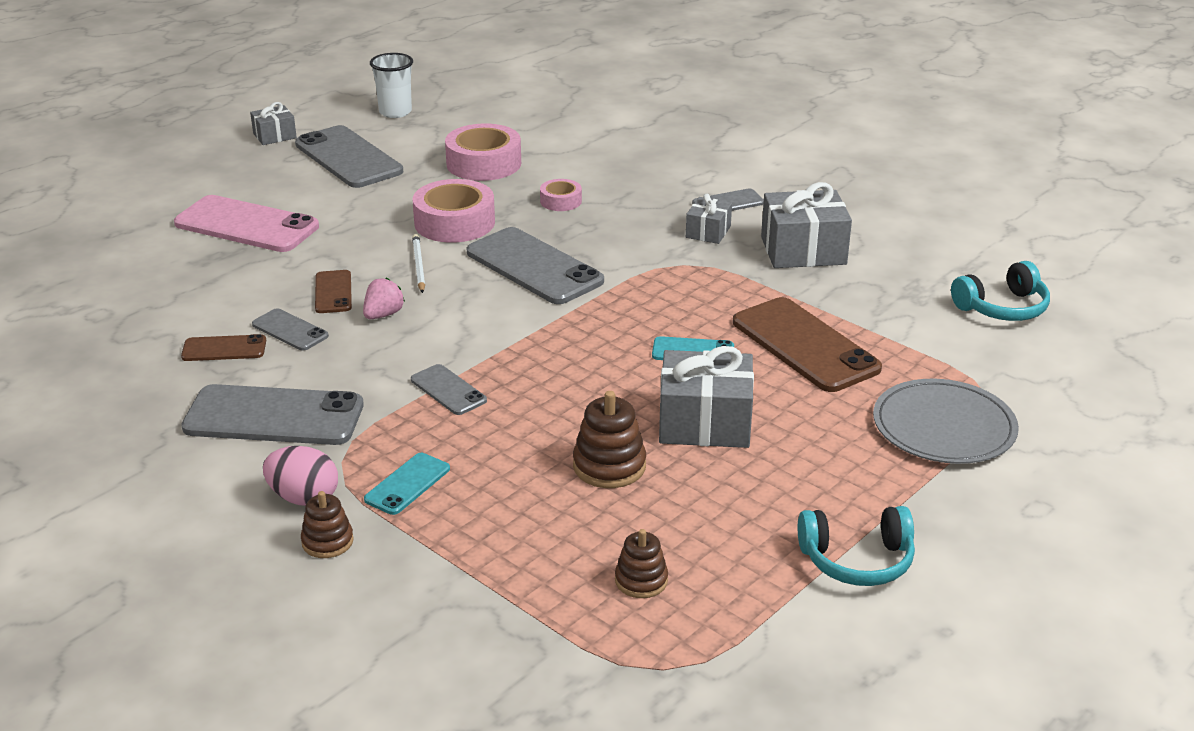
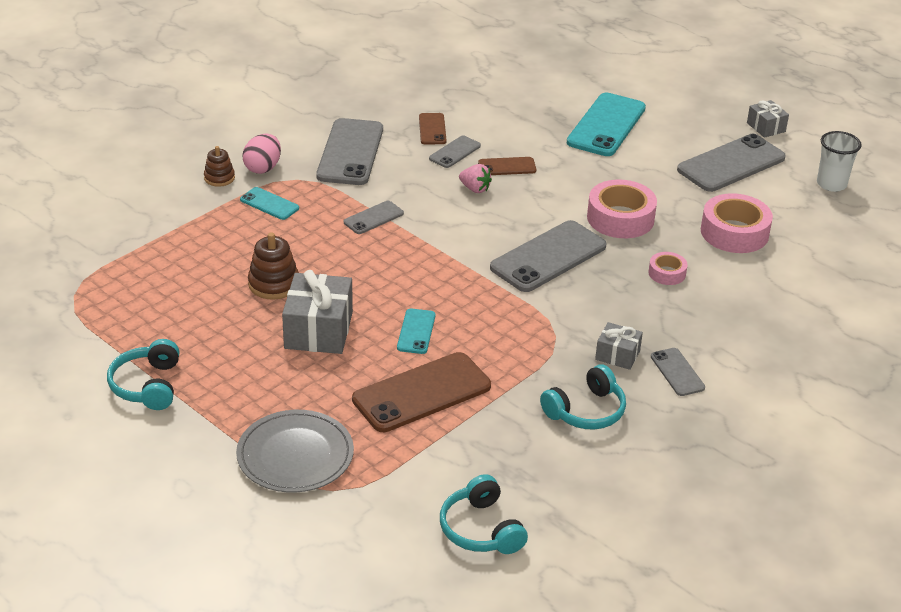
camera: 90 degrees right, 5 degrees up
pink phone [174,195,319,252] -> turquoise phone [567,93,646,156]
white pencil [412,234,425,293] -> none
brown stacking toy [615,529,668,598] -> none
grey gift [761,182,852,268] -> turquoise headphones [540,364,626,429]

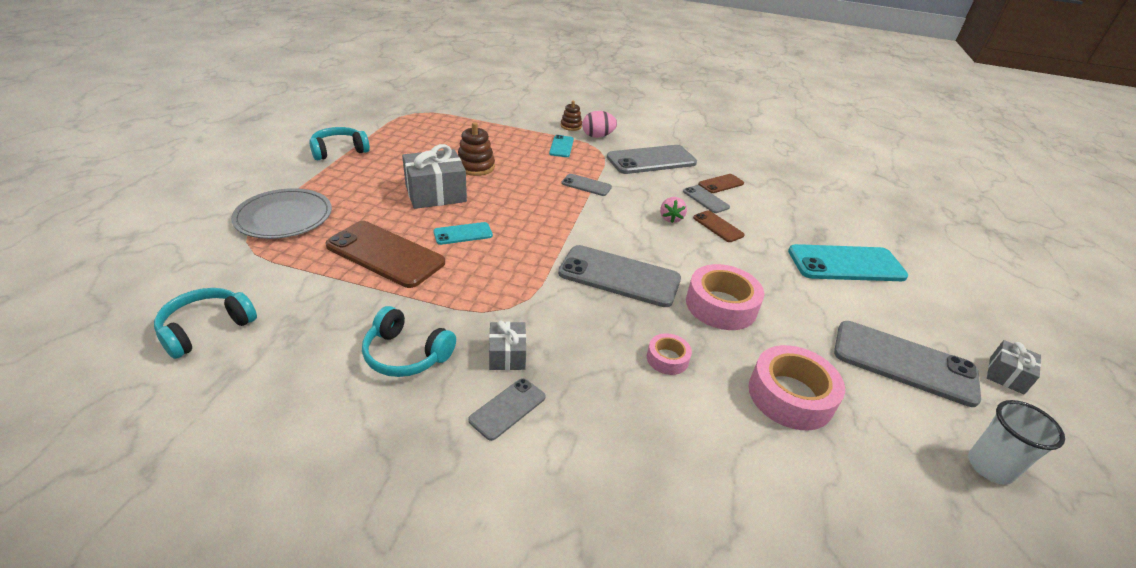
camera: 60 degrees right, 0 degrees up
grey phone [429,136,481,168] -> grey phone turned 45 degrees clockwise [683,185,730,213]

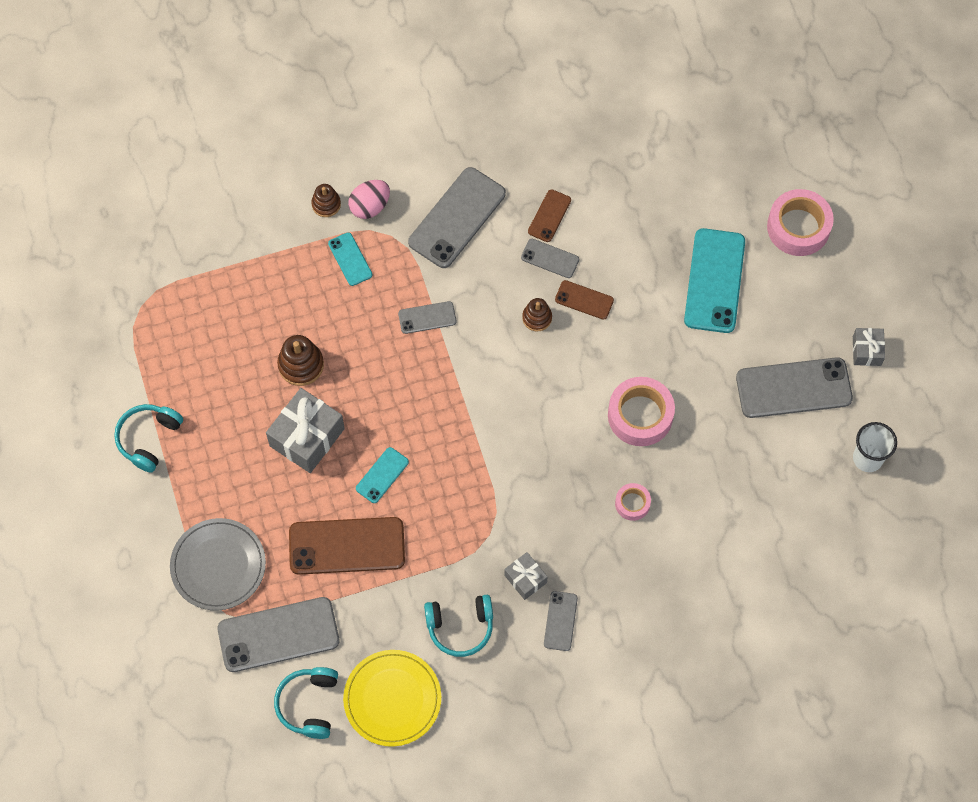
camera: 30 degrees left, 30 degrees up
grey phone [558,245,681,307] -> grey phone moved to [217,597,339,672]
pink strawberry [660,197,687,223] -> brown stacking toy [522,298,552,331]
pink tape [749,345,845,430] -> pink tape moved to [767,189,834,256]
turquoise phone [788,244,908,281] -> turquoise phone turned 45 degrees counterclockwise [684,228,745,333]
none -> yellow plate [343,650,441,747]

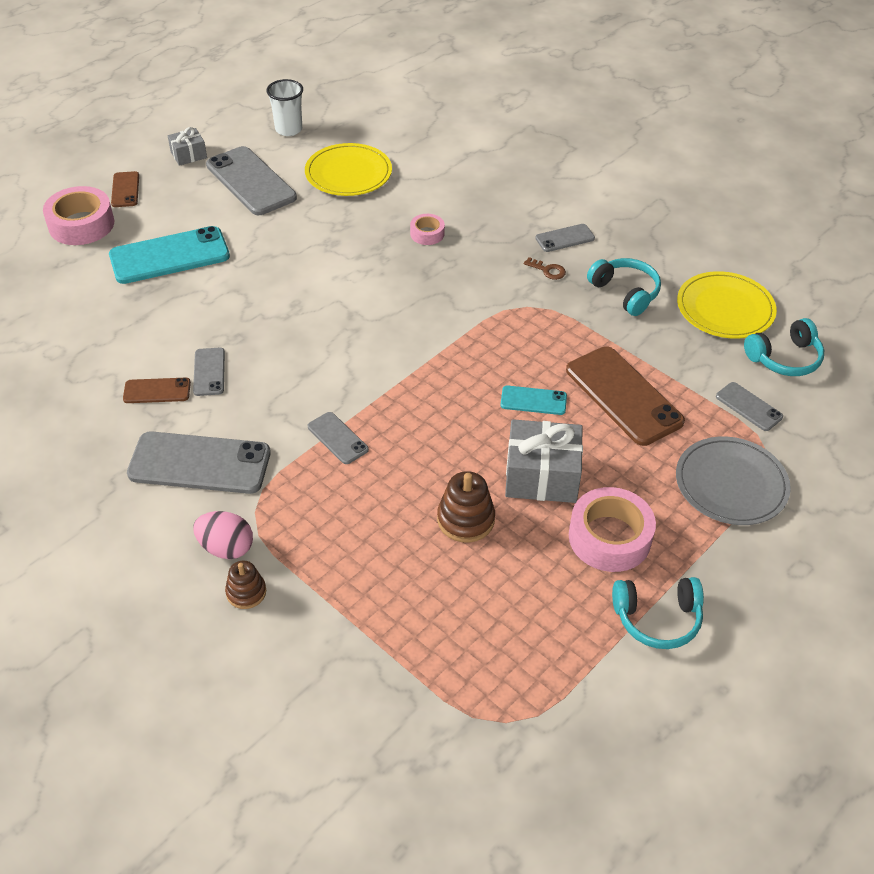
camera: 120 degrees left, 20 degrees down
grey phone [217,597,339,672] -> grey phone [716,382,783,431], size x0.51
turquoise phone [328,232,372,286] -> none
grey gift [504,552,548,600] -> brown key [524,257,566,280]
brown stacking toy [522,298,552,331] -> none
brown phone [555,280,614,320] -> brown phone moved to [111,171,139,207]
pink tape [608,377,675,446] -> pink tape moved to [569,487,656,572]
none -> yellow plate [305,143,392,196]

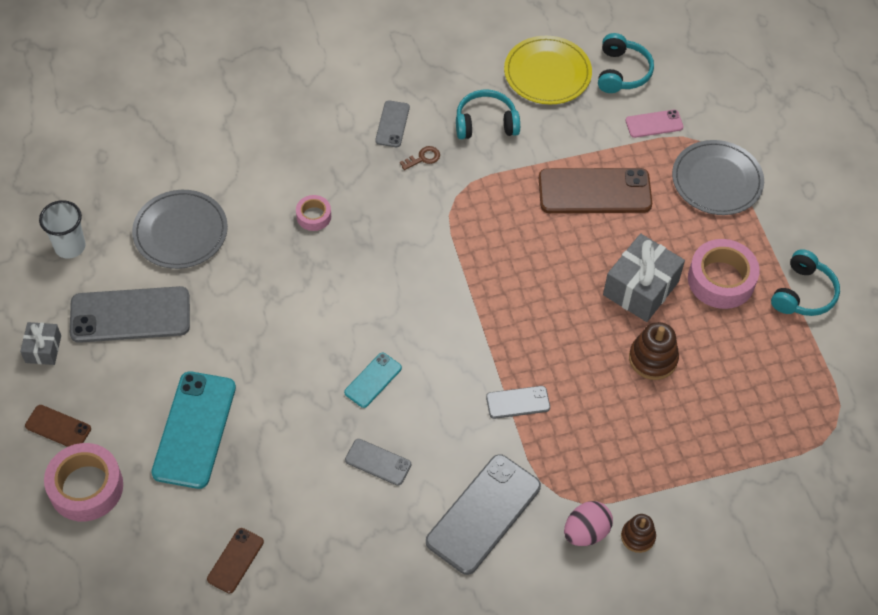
camera: 60 degrees left, 10 degrees up
brown phone [123,378,191,403] -> brown phone moved to [207,528,264,593]
yellow plate [305,143,392,196] -> grey plate [132,190,228,269]
turquoise phone [501,386,567,415] -> turquoise phone moved to [344,353,402,408]
grey phone [716,382,783,431] -> pink phone [625,110,683,138]

